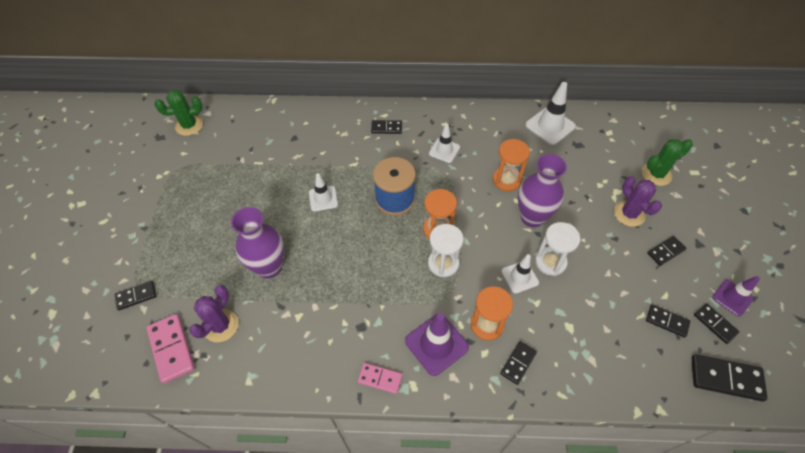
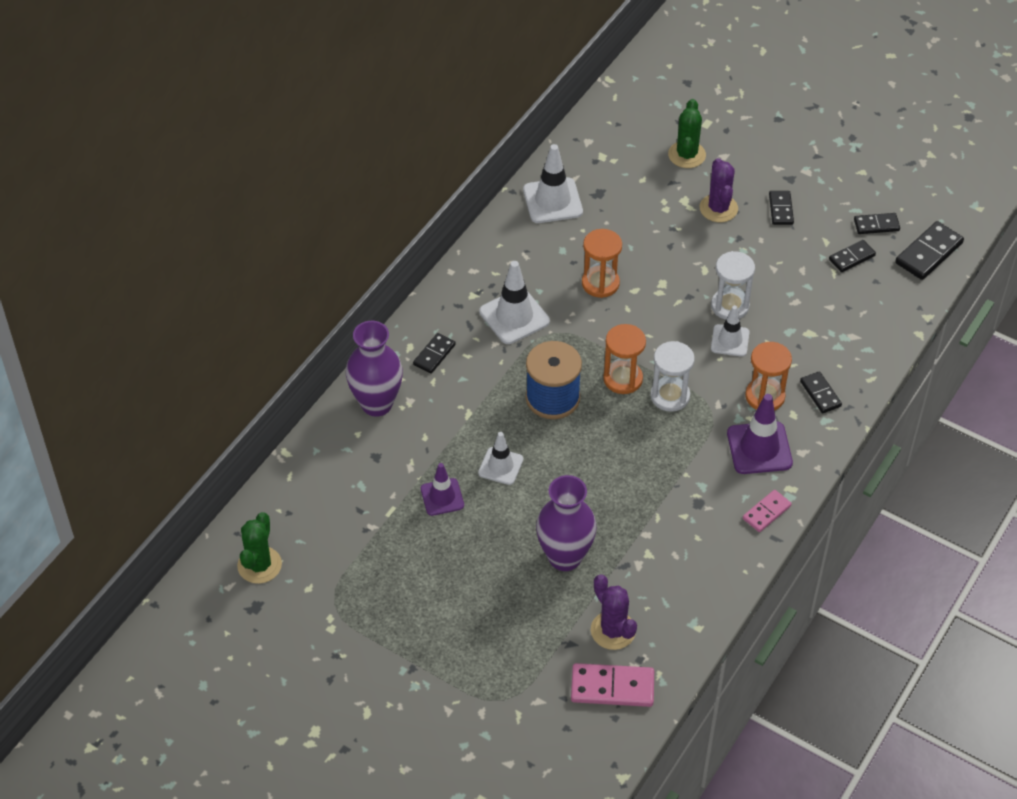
camera: 60 degrees left, 5 degrees down
black domino [115,281,156,310] -> none
white traffic cone [429,124,460,163] -> white traffic cone [479,261,550,344], size x1.55
purple vase [518,154,567,228] -> purple vase moved to [346,321,403,417]
purple cactus [614,176,662,227] -> purple cactus turned 75 degrees clockwise [700,158,738,222]
purple traffic cone [713,276,760,317] -> purple traffic cone moved to [421,463,464,516]

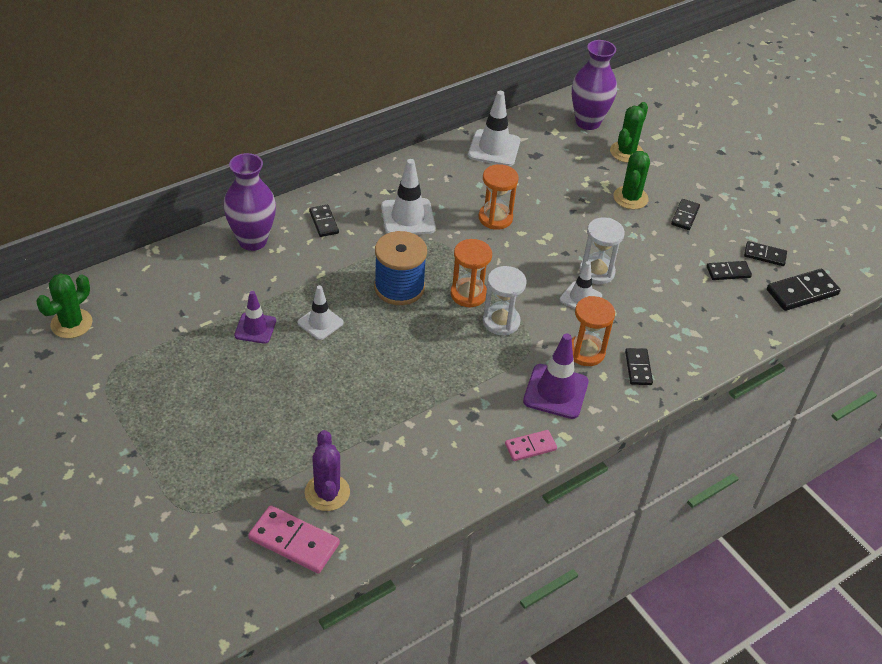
camera: 20 degrees right, 5 degrees down
black domino [413,333,456,374] -> black domino turned 75 degrees counterclockwise [309,205,339,237]
purple vase [536,475,597,571] -> purple vase moved to [572,40,617,130]
purple cactus [700,158,738,222] -> green cactus [613,151,650,209]

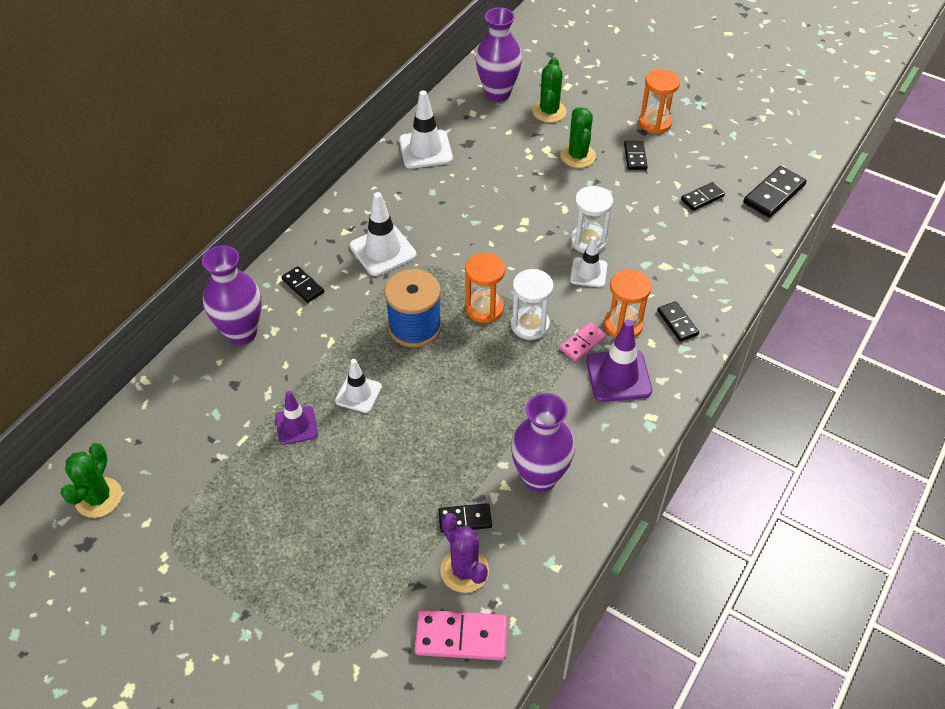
camera: 20 degrees left, 5 degrees up
orange hourglass [479,164,519,230] -> orange hourglass moved to [639,69,680,134]
pink domino [505,430,557,461] -> pink domino moved to [560,322,606,361]
black domino [744,241,787,266] -> black domino moved to [438,503,492,533]
none -> purple vase [511,393,575,492]

